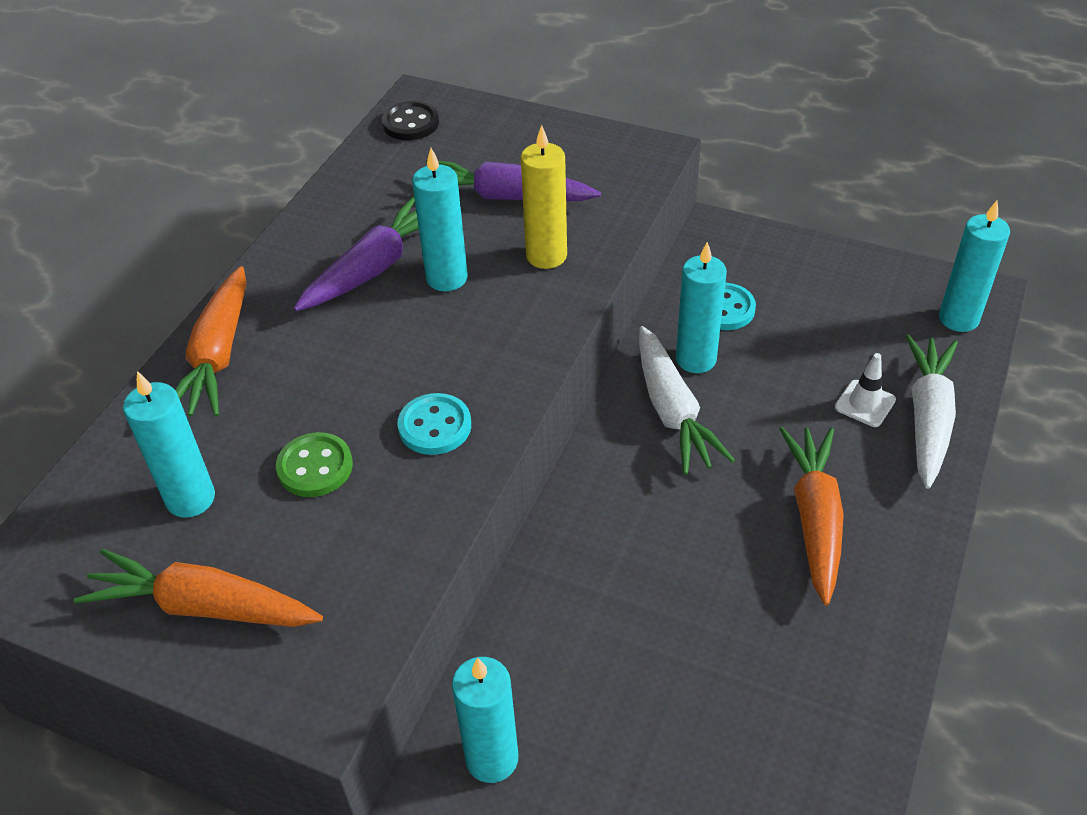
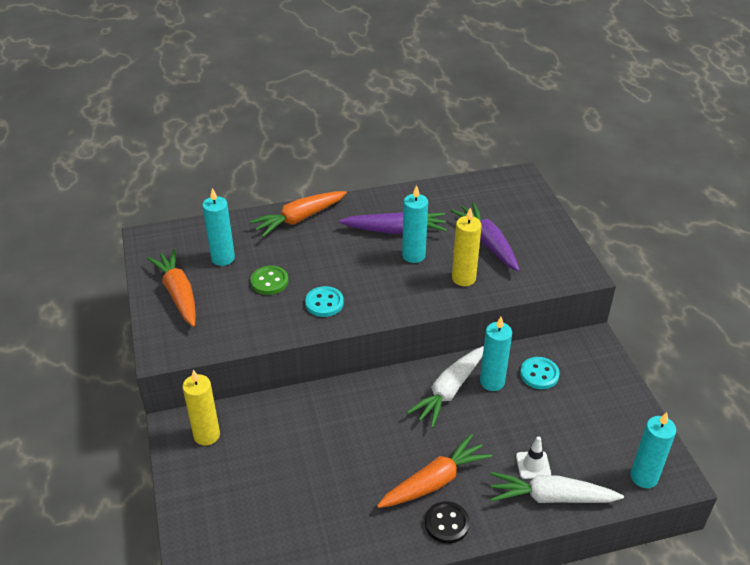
camera: 50 degrees right, 5 degrees down
black button [382,101,439,140] -> black button moved to [425,501,470,544]
turquoise candle [452,657,518,783] -> yellow candle [182,370,220,446]
white carrot [906,334,958,489] -> white carrot turned 150 degrees counterclockwise [490,472,624,503]

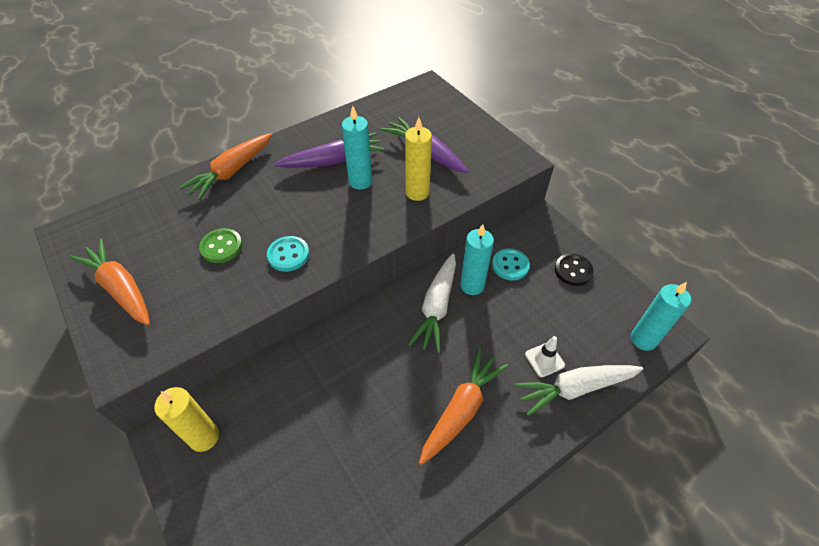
camera: 20 degrees left, 10 degrees up
turquoise candle [202,188,235,266] -> none
black button [425,501,470,544] -> black button moved to [555,253,594,286]

